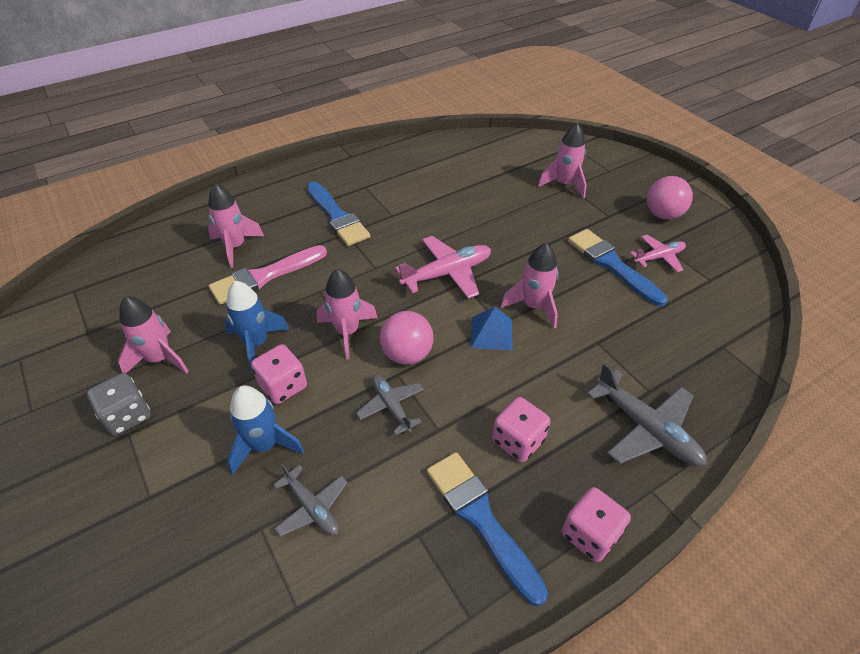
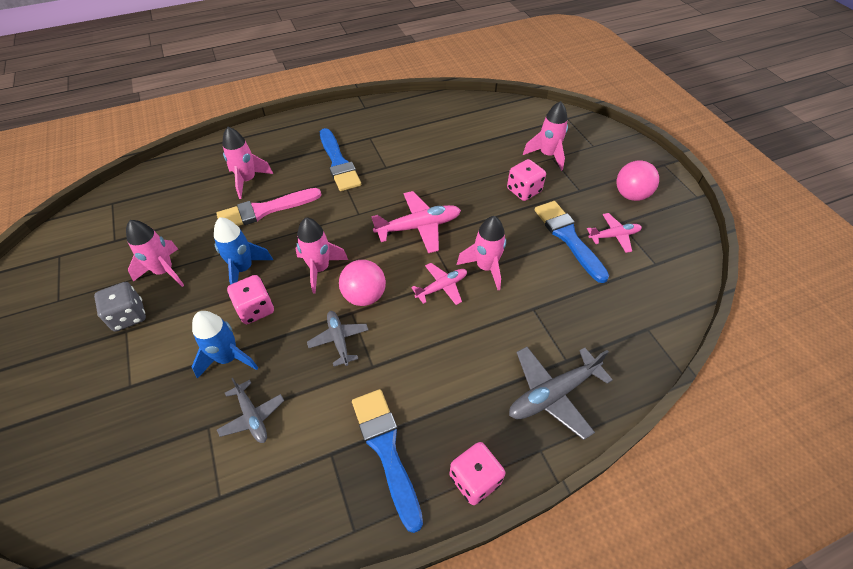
camera: 10 degrees right, 5 degrees up
blue pyramid [471,307,513,351] -> pink plane [411,263,467,305]
pink dice [492,397,551,462] -> pink dice moved to [507,159,546,201]
grey plane [587,363,707,467] -> grey plane turned 90 degrees clockwise [509,347,613,440]

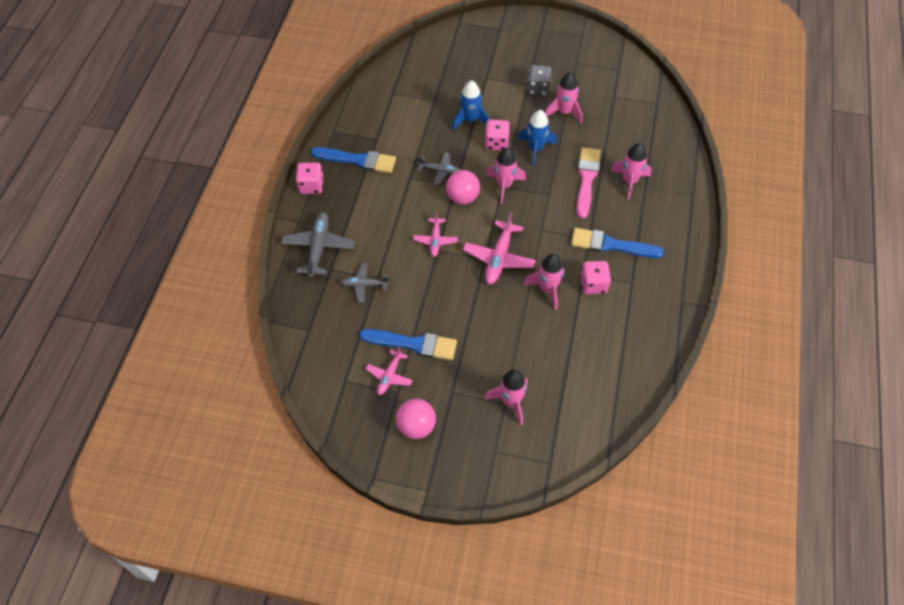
camera: 125 degrees right, 5 degrees up
grey plane [217,378,284,443] -> grey plane moved to [340,263,389,303]
pink rocket [457,216,506,290] -> pink rocket moved to [523,254,565,310]
pink dice [507,159,546,201] -> pink dice moved to [580,261,611,294]

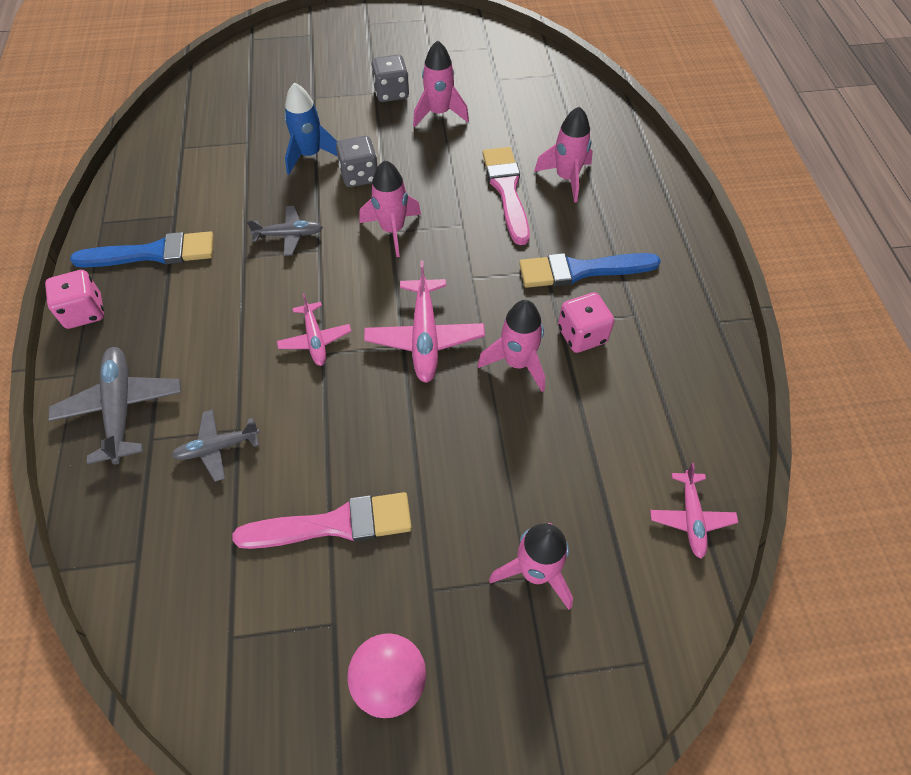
camera: 20 degrees left, 0 degrees up
blue brush [359,329,457,360] -> pink brush [233,492,412,549]
pink plane [366,346,413,395] -> pink plane moved to [650,463,738,558]
pink ball [446,170,480,204] -> none
pink dice [485,119,510,151] -> grey dice [336,136,378,187]
blue rocket [518,110,557,166] -> none

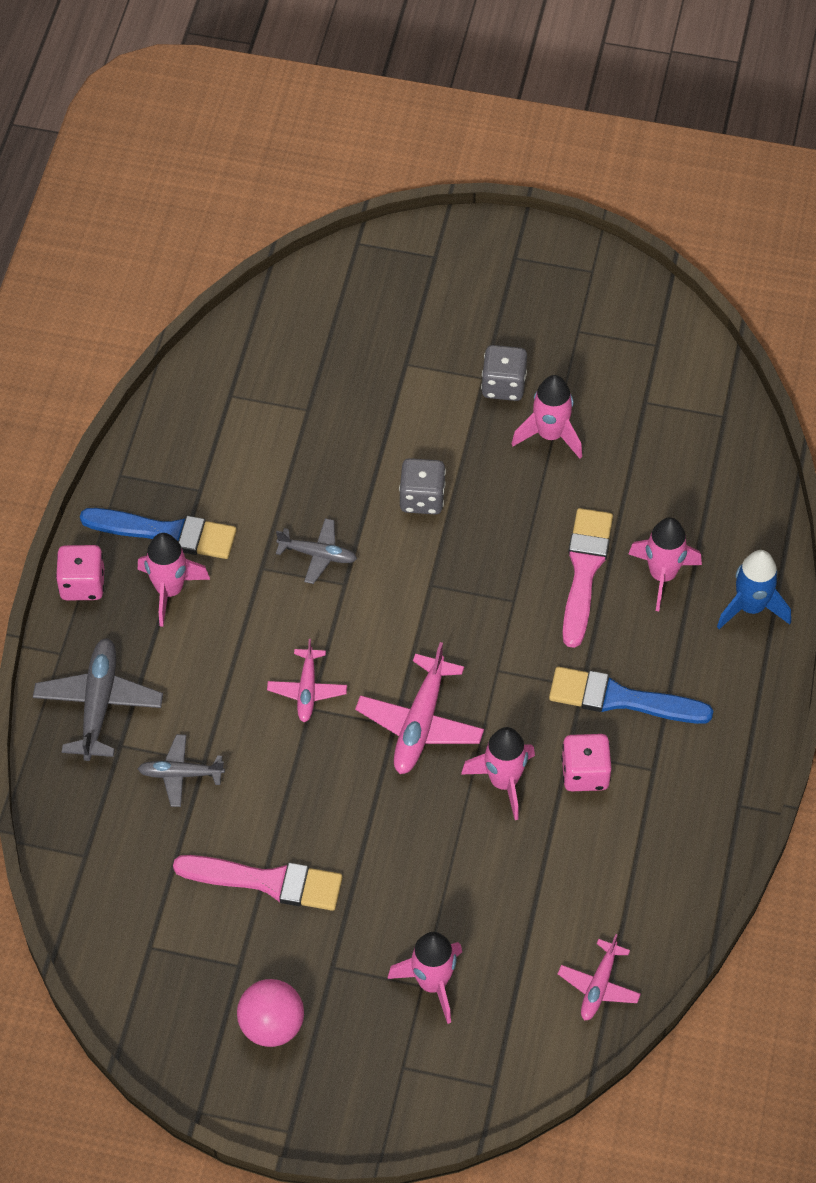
camera: 20 degrees right, 0 degrees up
blue rocket [284,82,338,174] -> blue rocket moved to [717,550,791,629]
pink rocket [359,160,421,257] -> pink rocket moved to [138,533,210,627]

